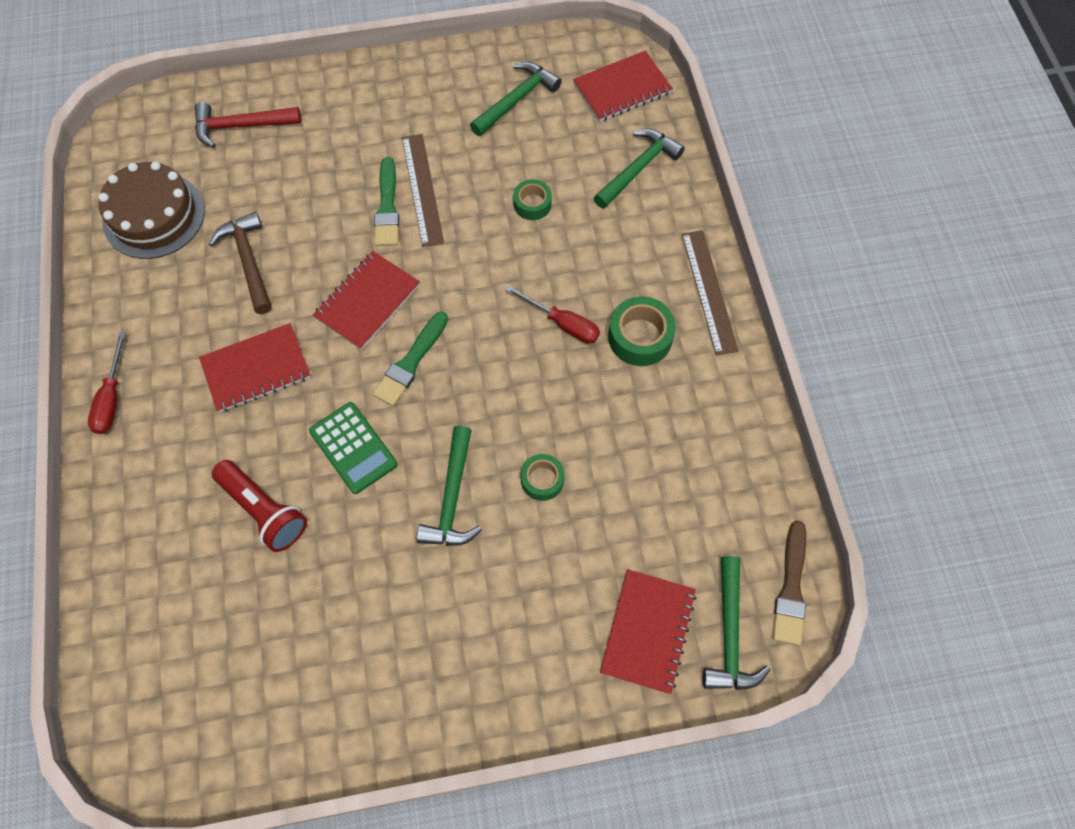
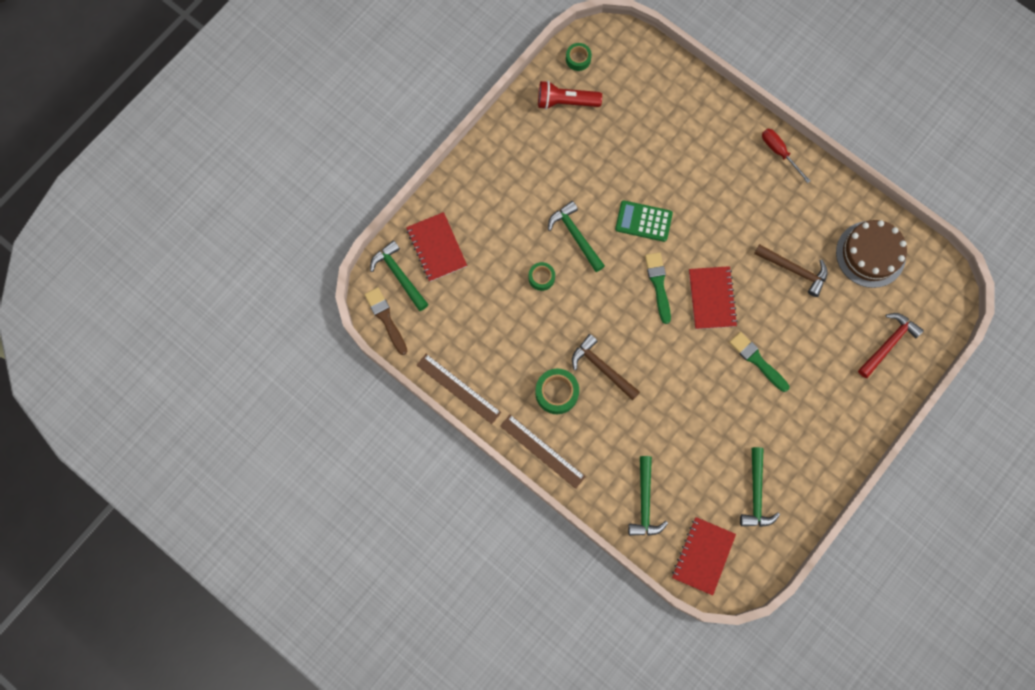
camera: 140 degrees right, 10 degrees up
red notebook [199,323,311,412] -> none
red flashlight [212,460,307,552] -> red flashlight moved to [538,81,602,109]
brown ruler [402,134,444,247] -> brown ruler moved to [417,354,501,424]
red screwdriver [505,285,600,344] -> brown hammer [572,334,640,400]
green tape [513,179,552,220] -> green tape moved to [566,43,592,71]

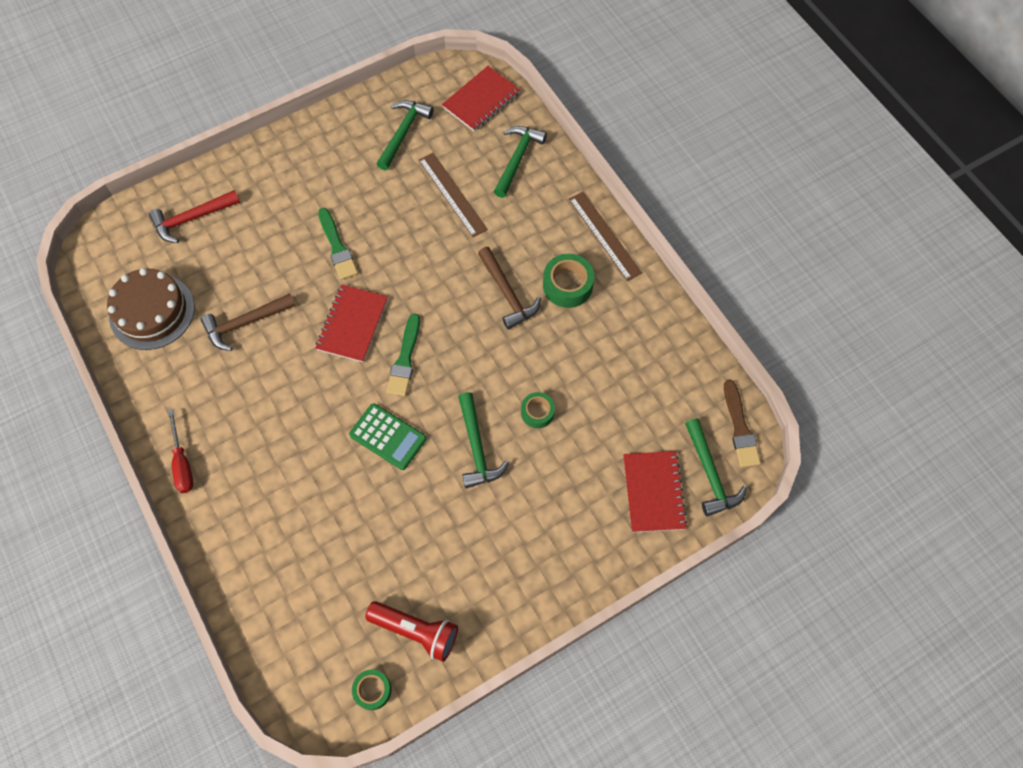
camera: 160 degrees left, 10 degrees down
brown ruler [417,354,501,424] -> brown ruler moved to [419,153,488,237]
brown hammer [754,244,828,297] -> brown hammer turned 75 degrees counterclockwise [201,293,296,351]

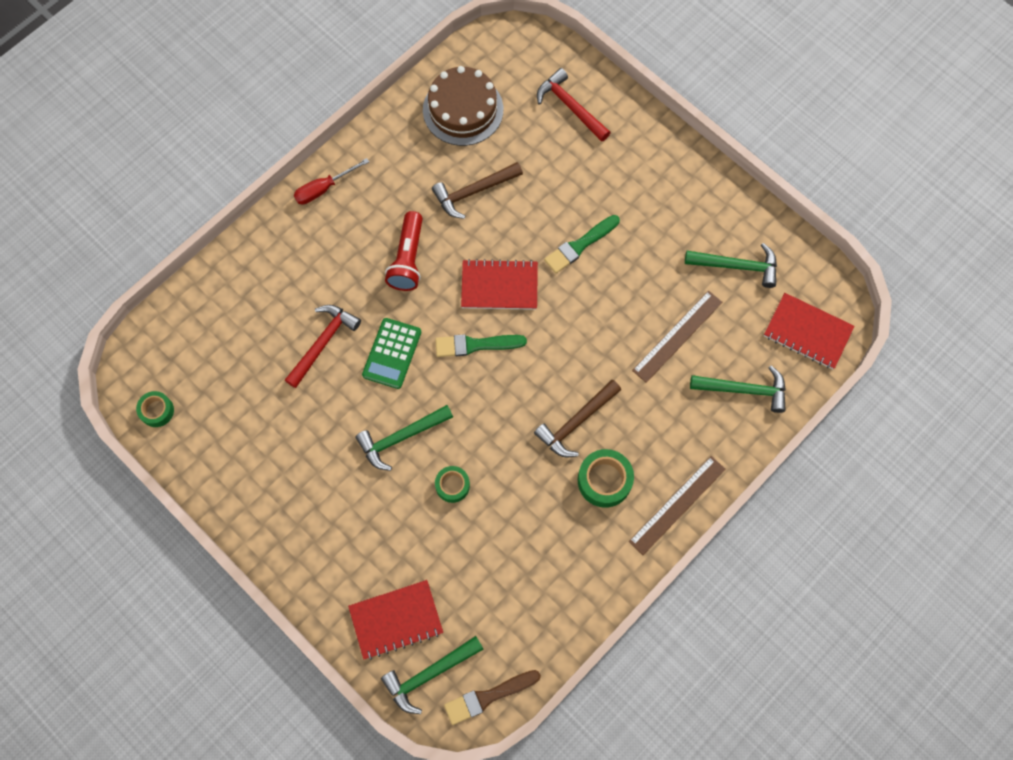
camera: 75 degrees right, 5 degrees up
brown hammer [201,293,296,351] -> brown hammer turned 75 degrees counterclockwise [432,162,523,219]
red flashlight [365,601,458,662] -> red flashlight moved to [385,211,423,291]
none -> red hammer [285,305,361,388]

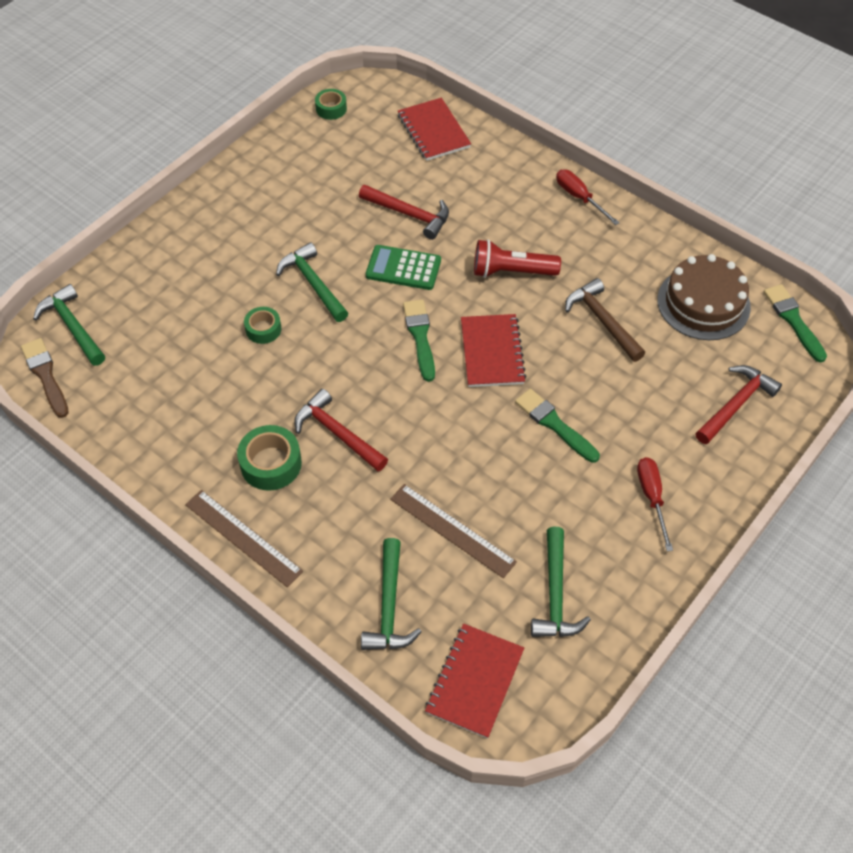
camera: 85 degrees right, 15 degrees down
red notebook [348,580,443,660] -> red notebook moved to [398,98,471,161]
brown hammer [534,380,621,458] -> red hammer [294,389,388,471]
none -> red screwdriver [637,457,673,551]
none -> green brush [764,284,827,362]

